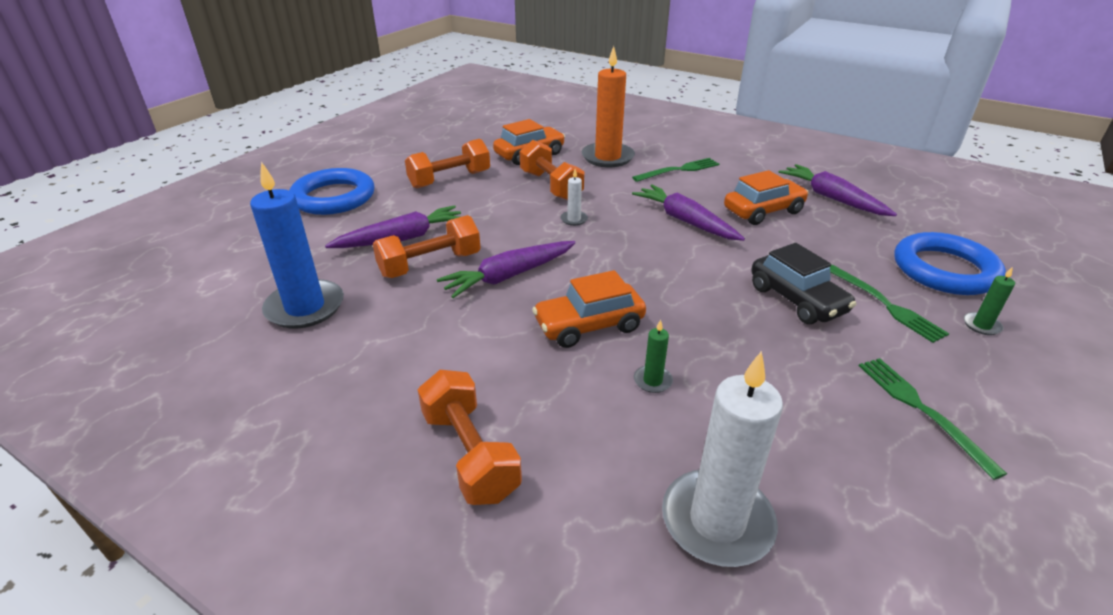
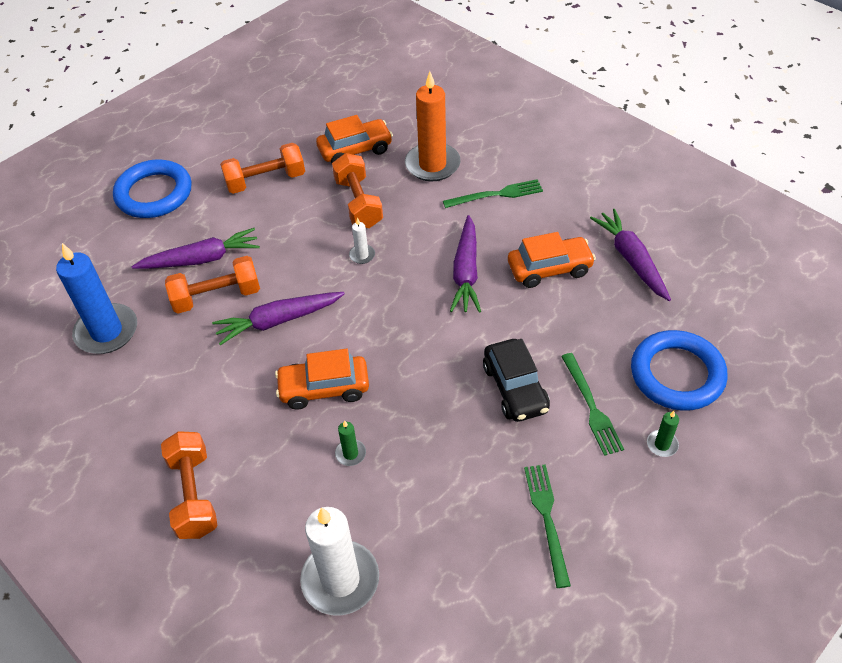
camera: 15 degrees right, 15 degrees up
purple carrot [632,185,745,241] -> purple carrot turned 150 degrees counterclockwise [450,215,481,313]

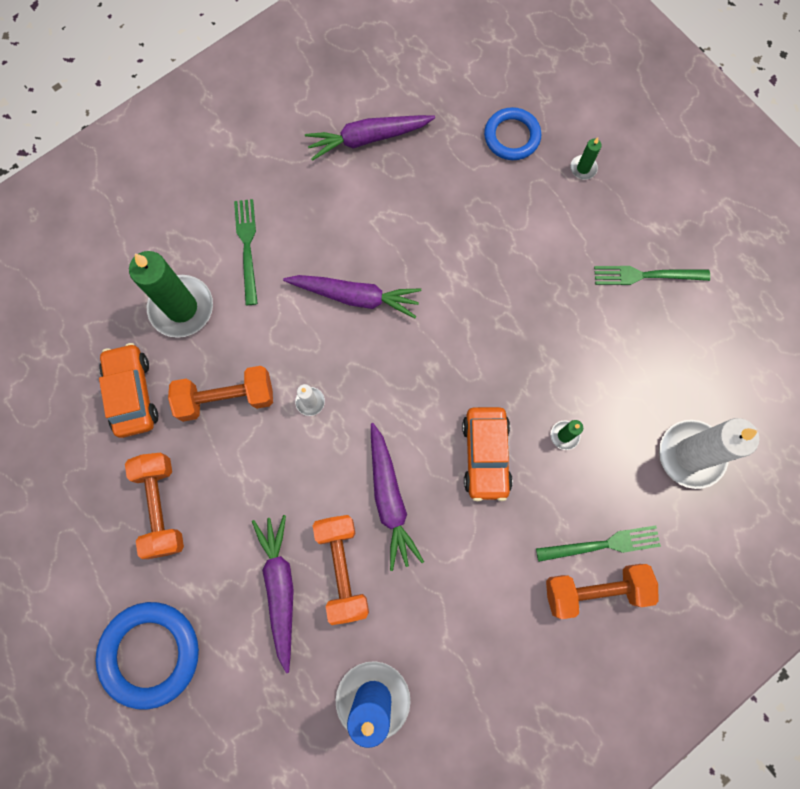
camera: 85 degrees left, 25 degrees up
orange candle [405,71,461,181] -> green candle [129,251,213,338]
black car [483,339,550,422] -> none
orange car [508,232,596,288] -> none
green fork [561,353,624,456] -> green fork moved to [536,526,661,562]
blue ring [631,330,728,411] -> blue ring [484,107,541,160], size x0.66

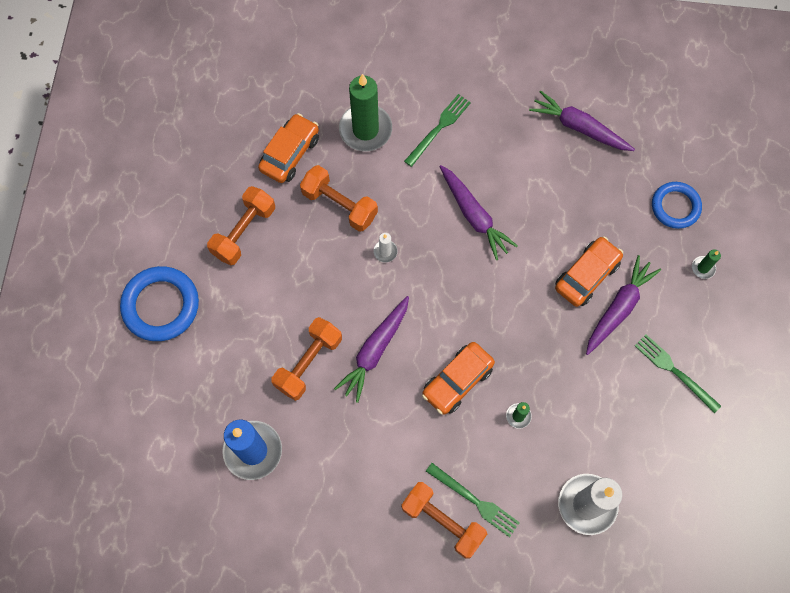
camera: 45 degrees right, 5 degrees down
purple carrot [252,515,294,673] -> purple carrot moved to [586,255,661,355]
none -> orange car [555,236,623,307]

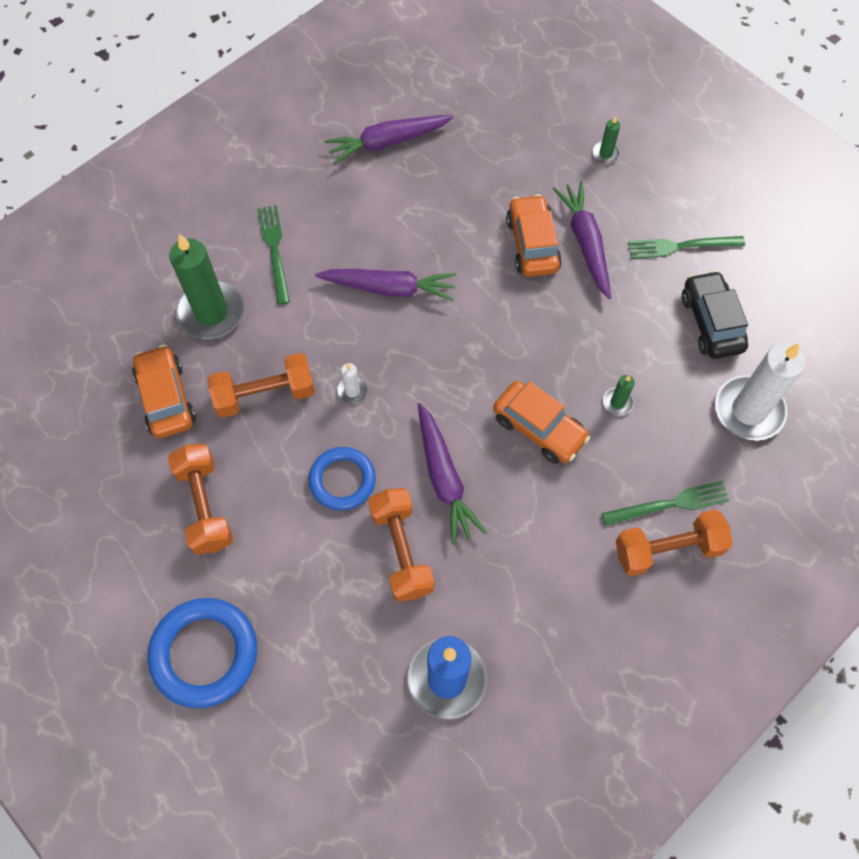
camera: 50 degrees left, 5 degrees down
orange car [422,342,495,414] -> orange car turned 45 degrees counterclockwise [493,381,590,464]
blue ring [652,182,702,229] -> blue ring moved to [308,447,376,511]
none -> black car [682,270,748,359]

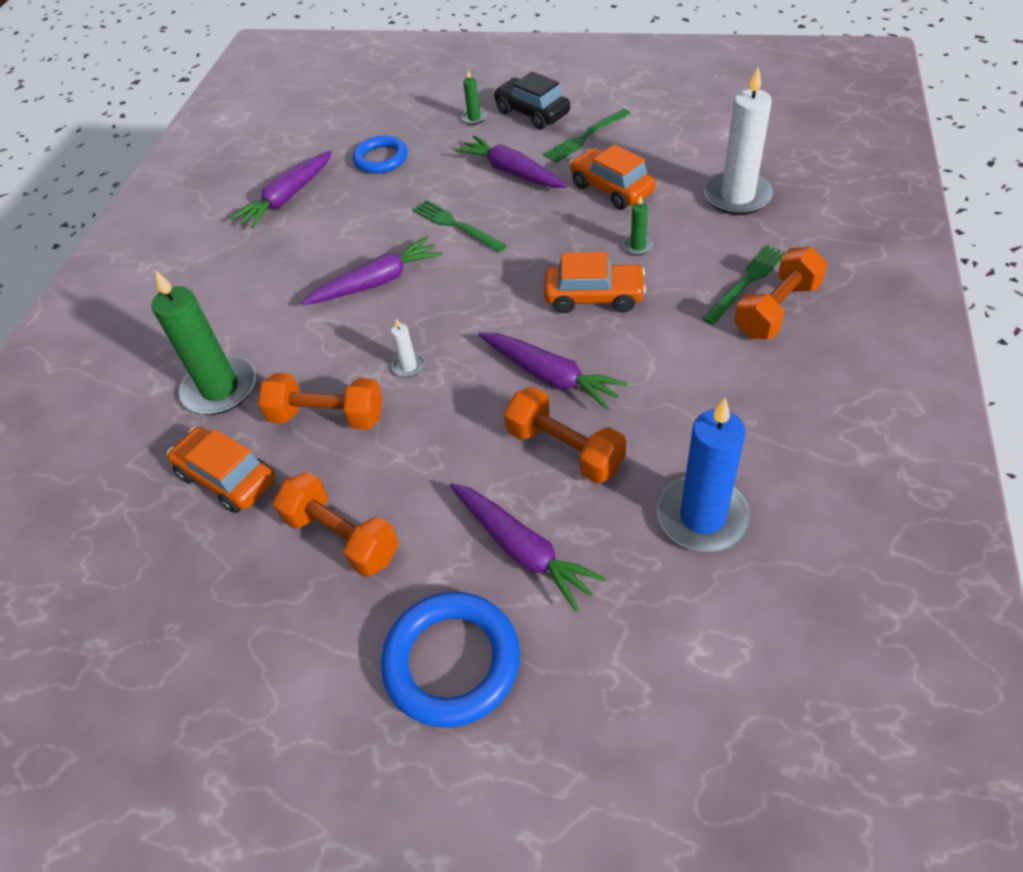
camera: 30 degrees left, 15 degrees down
orange dumbbell [208,353,315,418] -> orange dumbbell turned 60 degrees clockwise [258,373,382,430]
green fork [258,205,290,305] -> green fork moved to [413,200,507,252]
blue ring [308,447,376,511] -> blue ring moved to [352,136,408,174]
orange car [506,194,562,277] -> orange car moved to [569,144,656,210]
black car [682,270,748,359] -> black car moved to [493,72,570,130]
none -> purple carrot [450,483,606,611]

